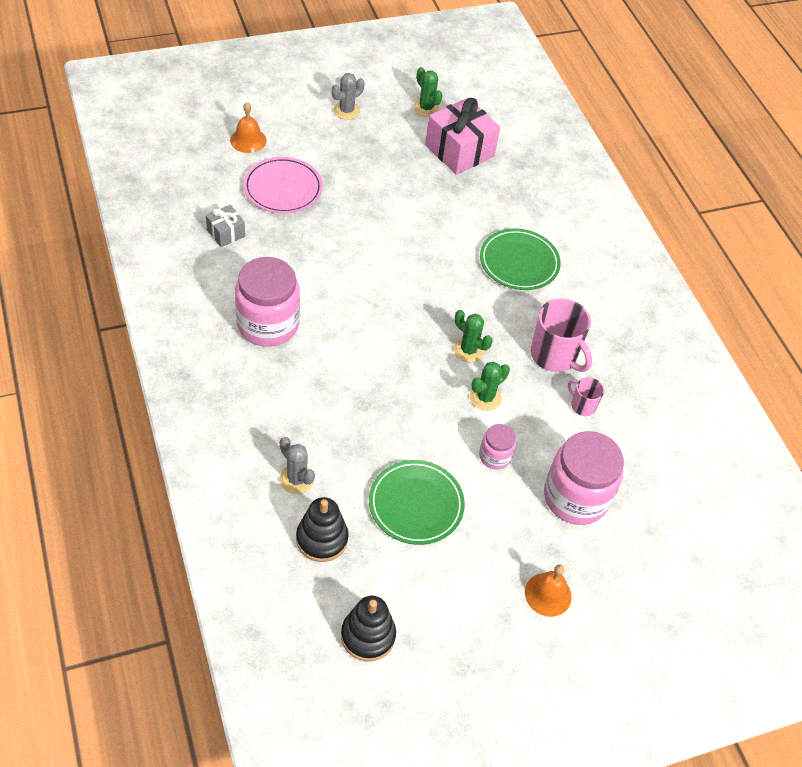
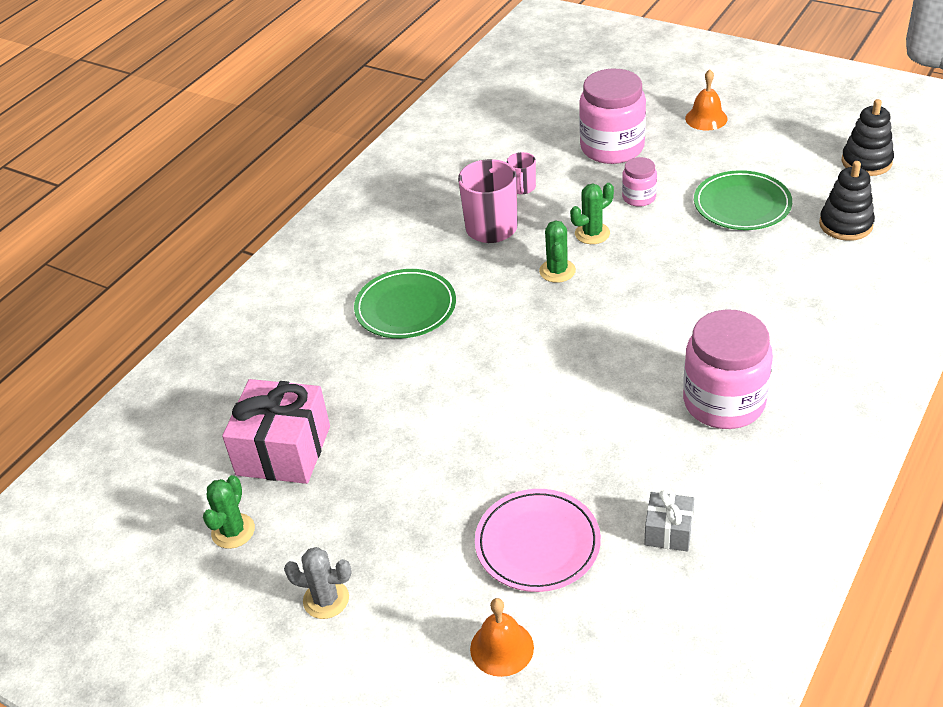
camera: 120 degrees left, 10 degrees down
grey cactus [280,437,315,494] -> none
green cactus [470,362,510,411] -> green cactus turned 45 degrees counterclockwise [570,183,614,244]

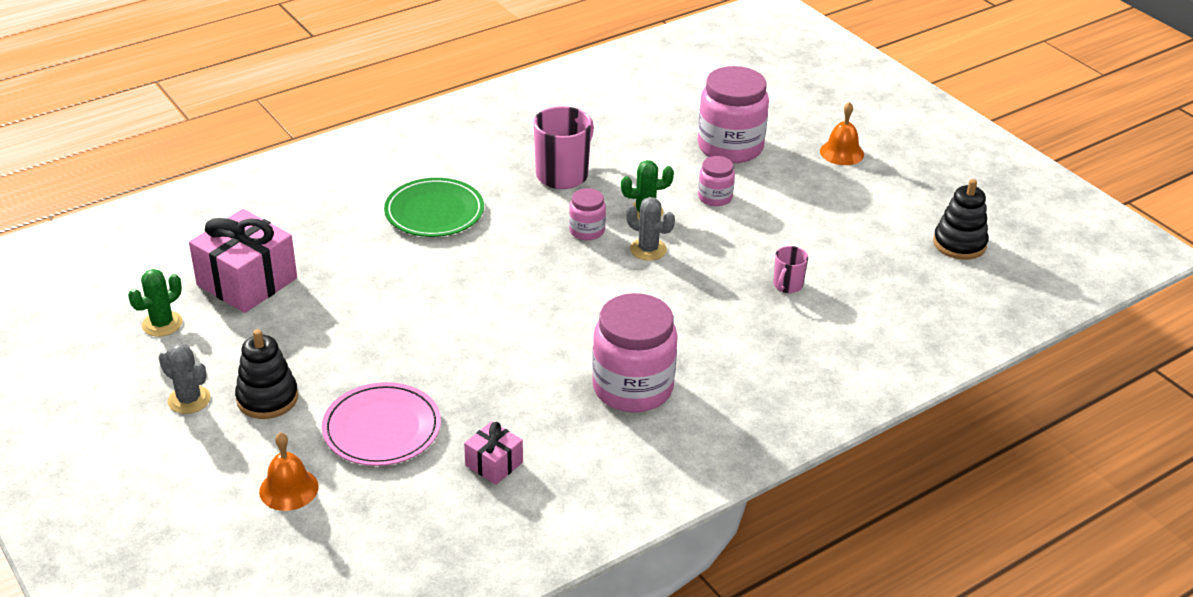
camera: 20 degrees right, 5 degrees down
pink mug [507,152,536,194] -> pink mug moved to [773,246,808,293]
green cactus [539,220,576,283] -> pink jar [569,188,606,240]
grey gift [644,490,694,552] -> pink gift [464,421,523,485]
green plate [694,170,792,230] -> none
black stacking toy [819,161,875,241] -> black stacking toy moved to [235,329,298,419]
none -> grey cactus [626,197,675,261]

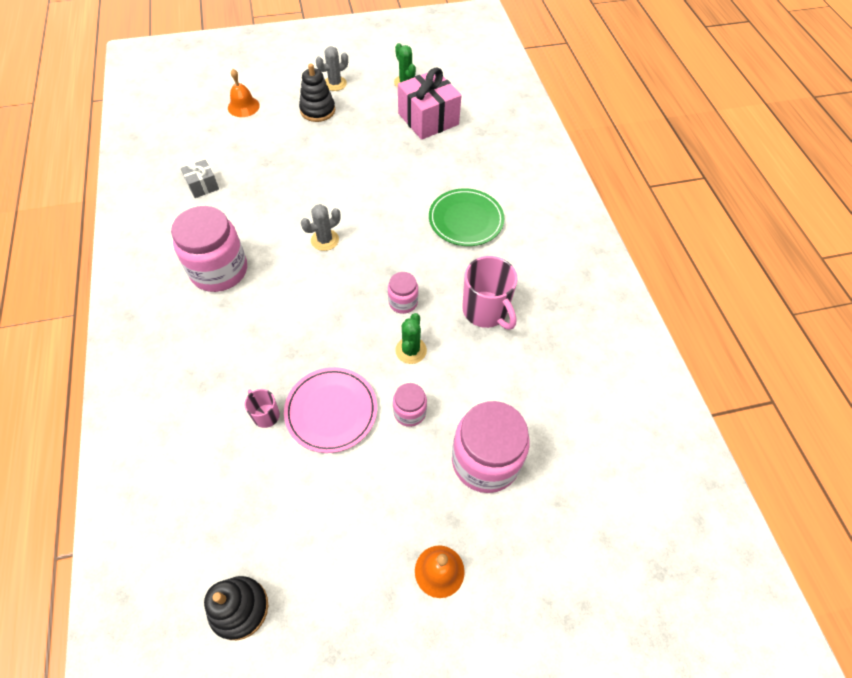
camera: 110 degrees right, 20 degrees up
pink plate [322,382,441,466] -> pink plate moved to [284,367,377,453]
pink gift [464,421,523,485] -> grey gift [181,160,219,198]
grey cactus [626,197,675,261] -> grey cactus moved to [301,204,340,251]

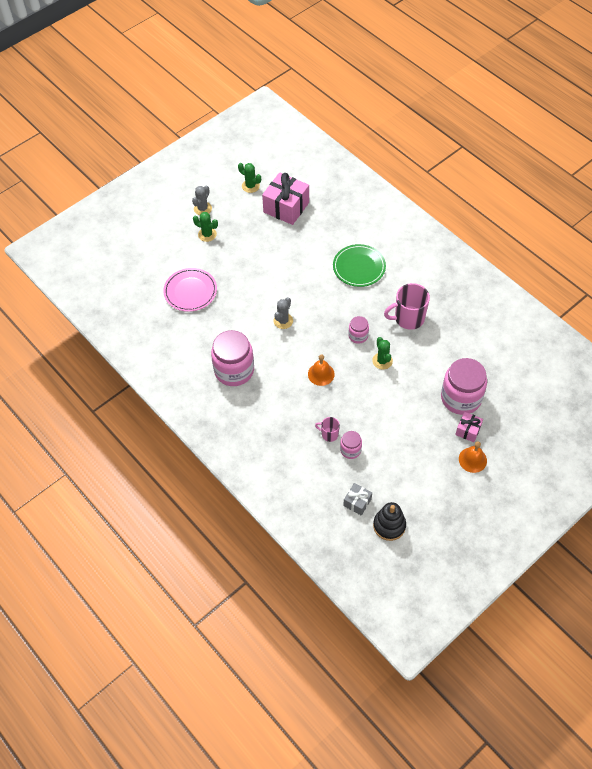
camera: 25 degrees left, 0 degrees up
grey gift [181,160,219,198] -> grey gift moved to [343,483,372,516]
orange bell [228,69,260,117] -> orange bell moved to [308,354,335,386]
pink plate [284,367,377,453] -> pink plate moved to [163,268,217,312]
black stacking toy [299,64,335,122] -> green cactus [193,212,218,242]
pink jar [393,383,427,427] -> pink jar moved to [340,431,362,459]
pink mug [462,256,518,330] -> pink mug turned 135 degrees clockwise [384,283,430,330]
none -> pink gift [455,412,483,442]

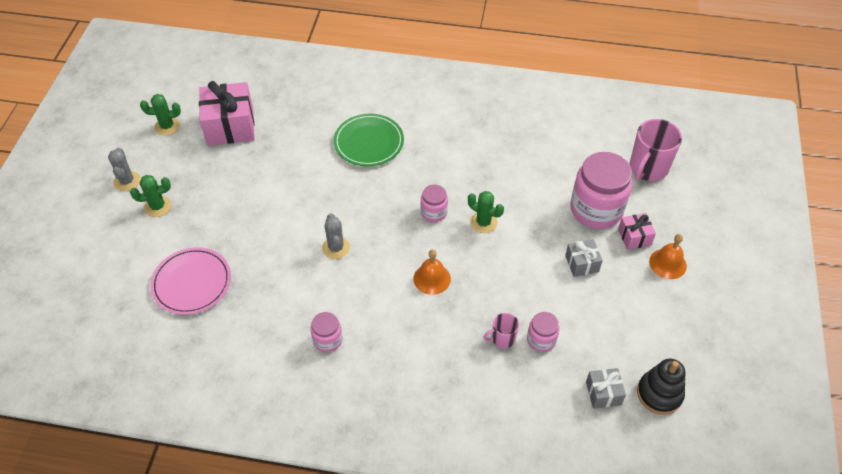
camera: 40 degrees left, 5 degrees down
pink jar [211,330,254,386] -> pink jar [310,312,343,353], size x0.50
pink mug [384,283,430,330] -> pink mug moved to [630,119,682,181]
none -> grey gift [565,239,603,277]

